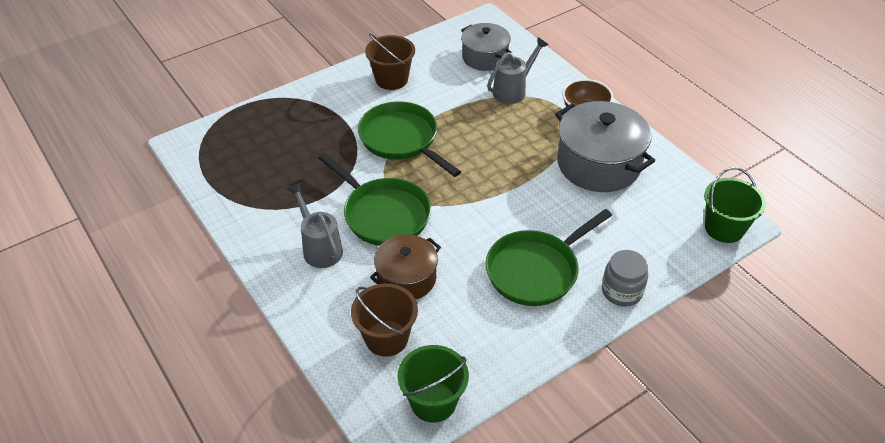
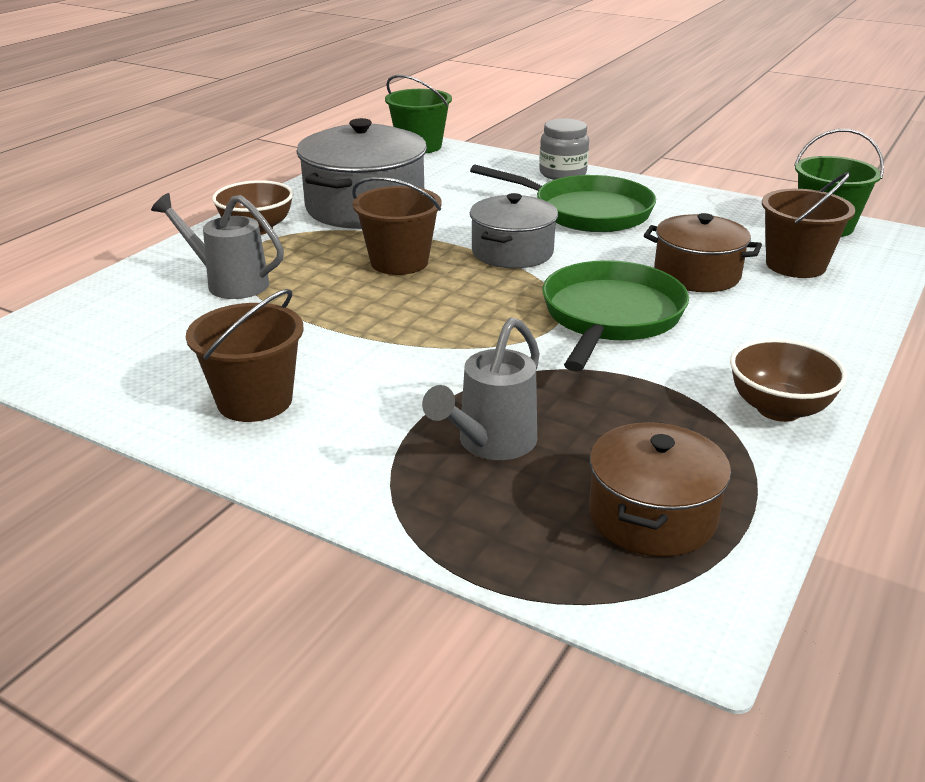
camera: 115 degrees left, 15 degrees down
grey watering can [287,183,343,268] -> grey watering can moved to [422,317,540,460]
green pan [358,101,461,177] -> none
grey pot [461,23,511,71] -> grey pot moved to [470,193,558,268]
none -> brown bucket [352,177,442,275]
none -> brown pot [589,422,731,557]
none -> brown bowl [730,338,847,422]

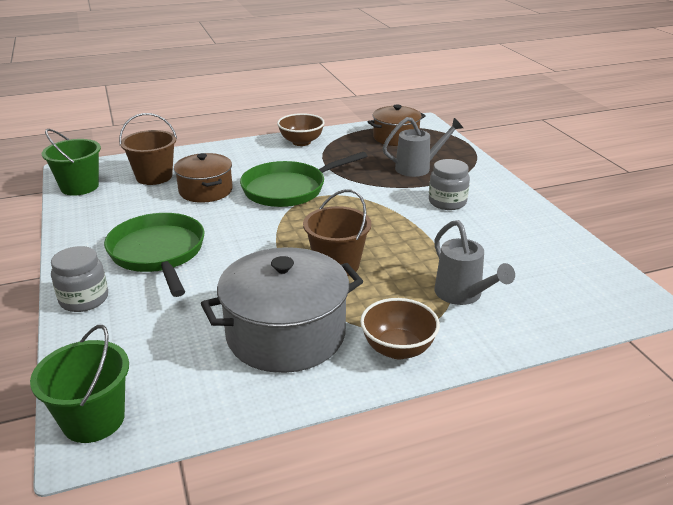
camera: 140 degrees left, 0 degrees up
brown bucket [186,289,304,422] -> none
grey pot [470,193,558,268] -> none
none -> grey jar [429,159,470,210]

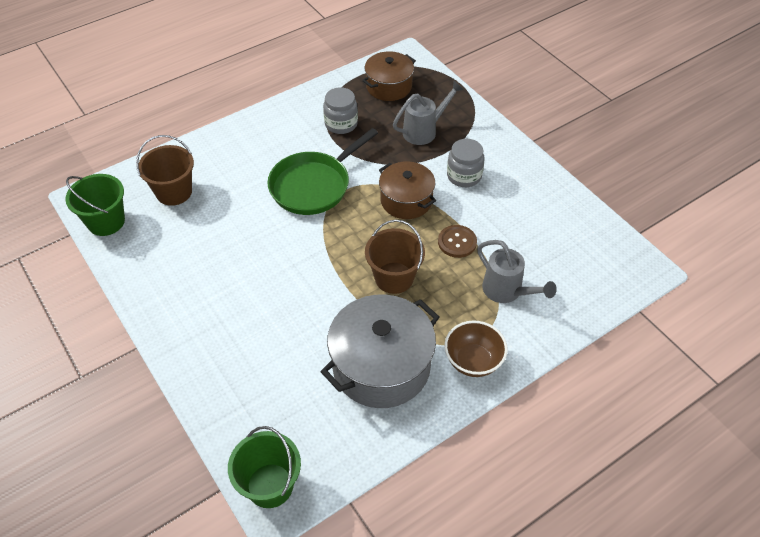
camera: 15 degrees left, 20 degrees up
grey jar [51,246,108,312] -> grey jar moved to [323,87,358,134]
green pan [104,213,204,297] -> none
brown pot [174,153,233,203] -> brown pot moved to [379,162,436,219]
brown bowl [277,113,325,146] -> none
none -> brown button [438,225,477,258]

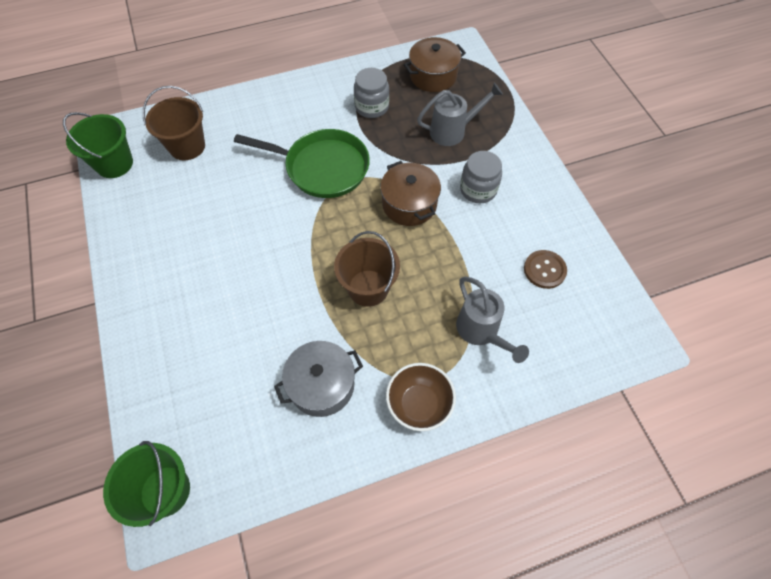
camera: 15 degrees right, 10 degrees up
green pan [268,128,378,215] -> green pan turned 135 degrees counterclockwise [234,129,370,198]
grey pot [321,295,439,408] -> grey pot [274,341,363,417], size x0.62
brown button [438,225,477,258] -> brown button moved to [524,250,567,289]

